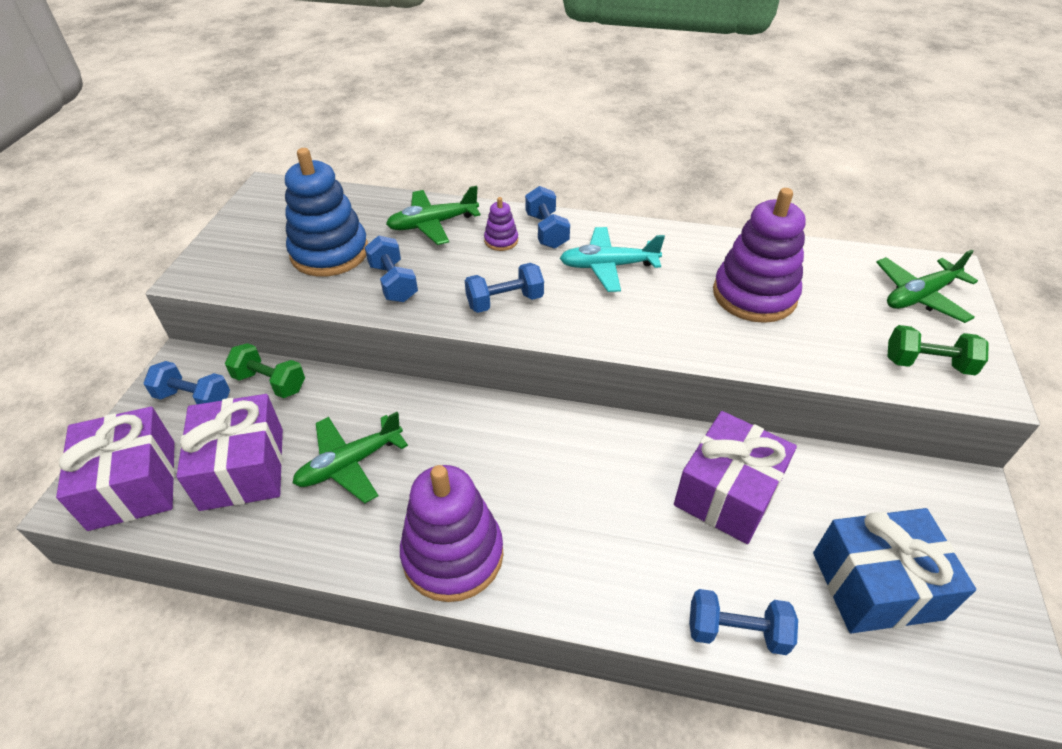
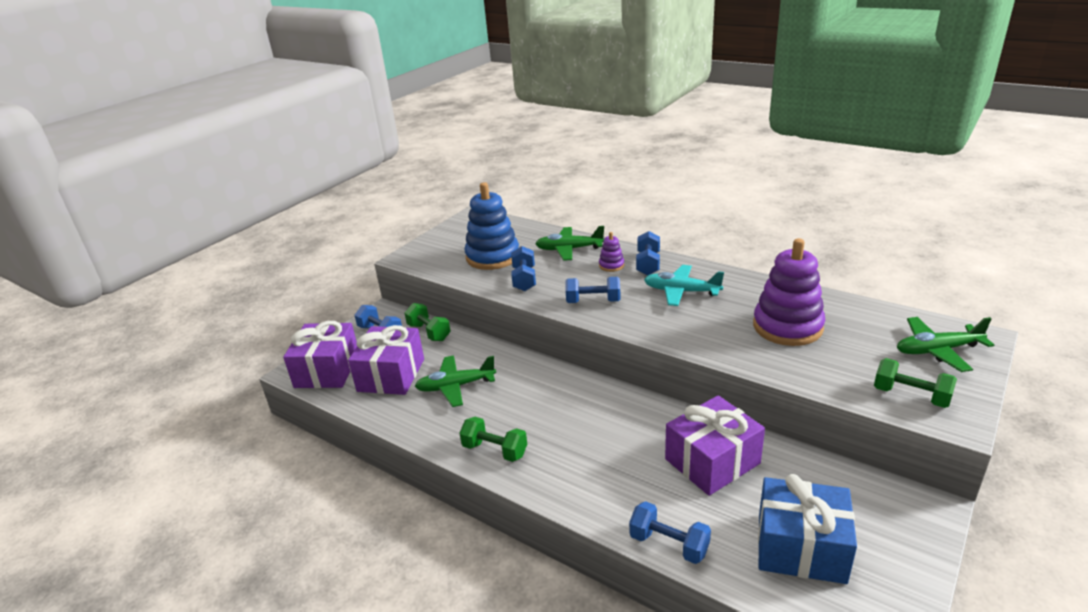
camera: 25 degrees right, 15 degrees down
purple stacking toy [400,465,504,602] -> green dumbbell [459,417,527,462]

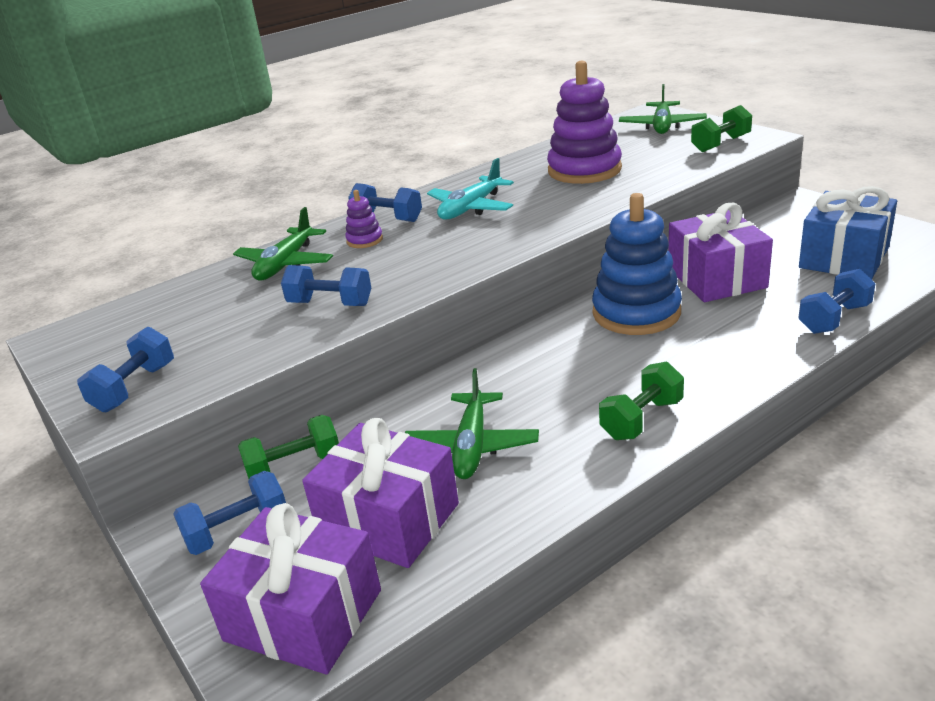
camera: 70 degrees left, 0 degrees up
blue stacking toy [465,182,519,270] -> blue stacking toy moved to [592,193,682,335]
blue dumbbell [565,277,621,303] -> blue dumbbell moved to [77,326,174,413]

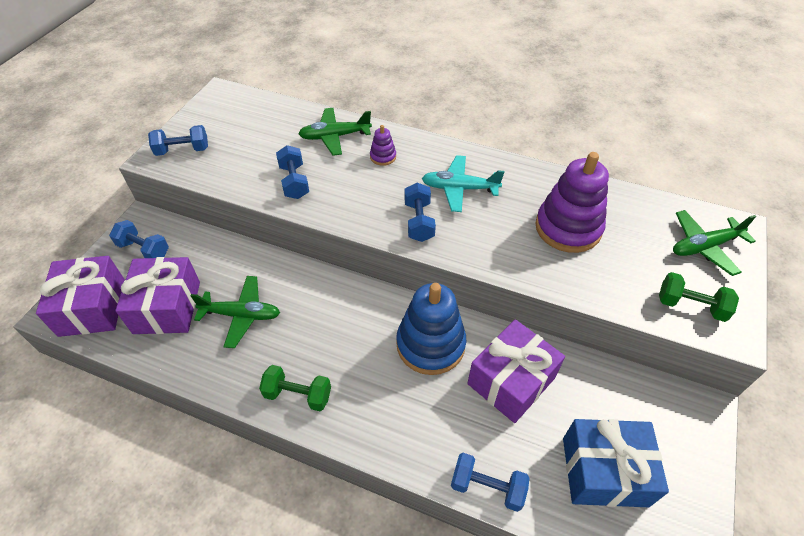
camera: 55 degrees right, 20 degrees up
green dumbbell [238,415,339,479] -> none
blue dumbbell [348,183,422,222] -> blue dumbbell moved to [405,183,436,242]
green plane [405,368,539,479] -> green plane turned 150 degrees counterclockwise [190,276,280,348]

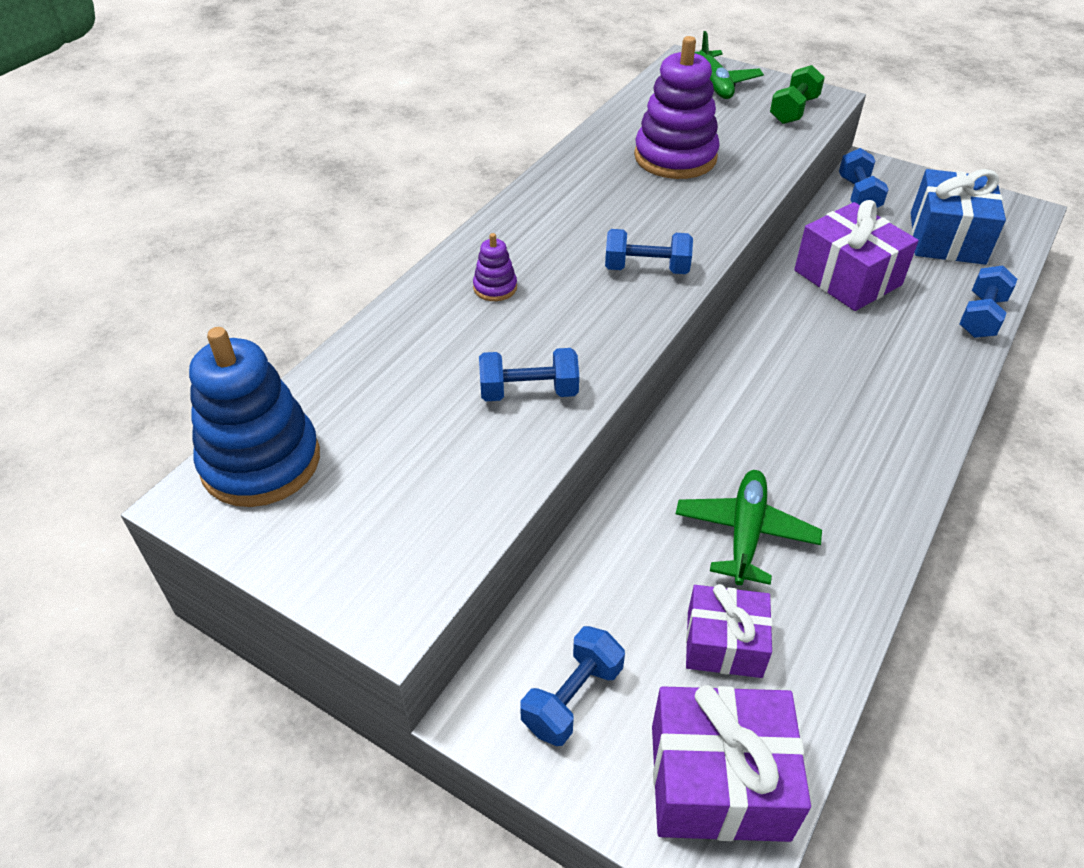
camera: 80 degrees left, 5 degrees down
purple gift [115,257,200,334] -> purple gift [686,584,772,678], size x0.65
blue dumbbell [148,125,208,156] -> blue dumbbell moved to [839,148,889,208]
green dumbbell [259,365,331,411] -> none
green plane [298,108,372,156] -> none
blue stacking toy [396,283,466,375] -> blue stacking toy moved to [189,327,320,507]
turquoise plane [422,155,504,212] -> none

